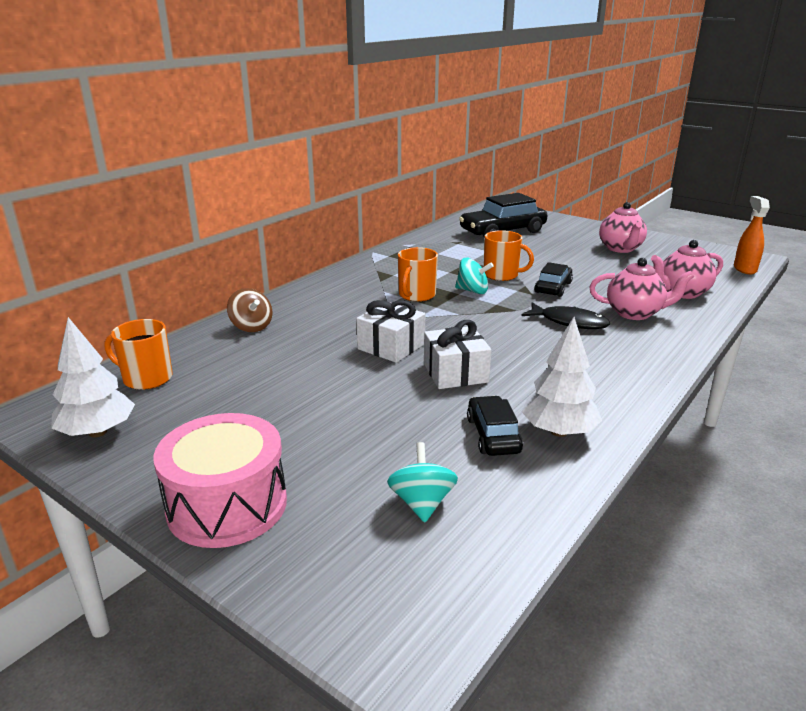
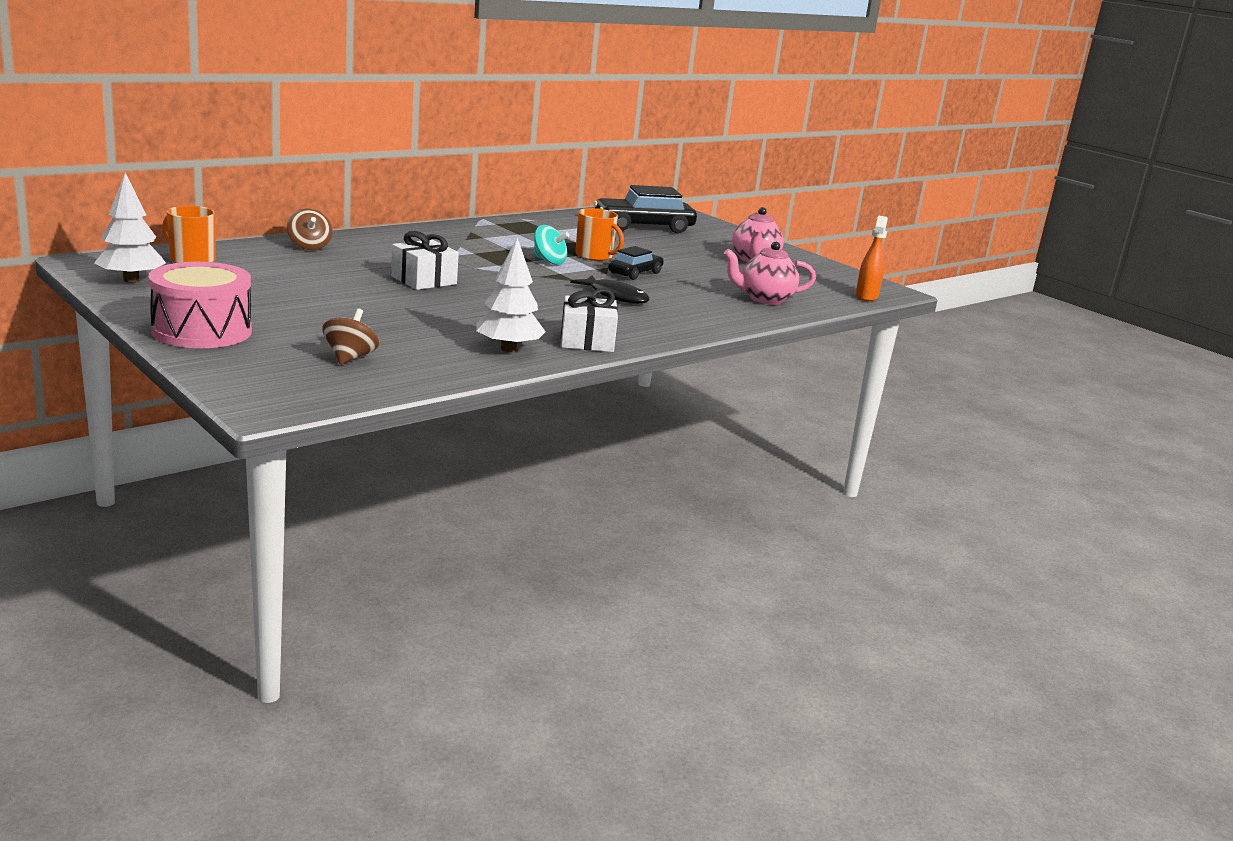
camera: 10 degrees right, 5 degrees down
turquoise spinning top [387,442,458,522] -> brown spinning top [322,308,379,365]
orange mug [398,247,438,302] -> none
white gift [424,320,492,389] -> white gift moved to [561,288,618,352]
black car [467,396,523,456] -> none
pink teapot [590,258,694,320] -> none

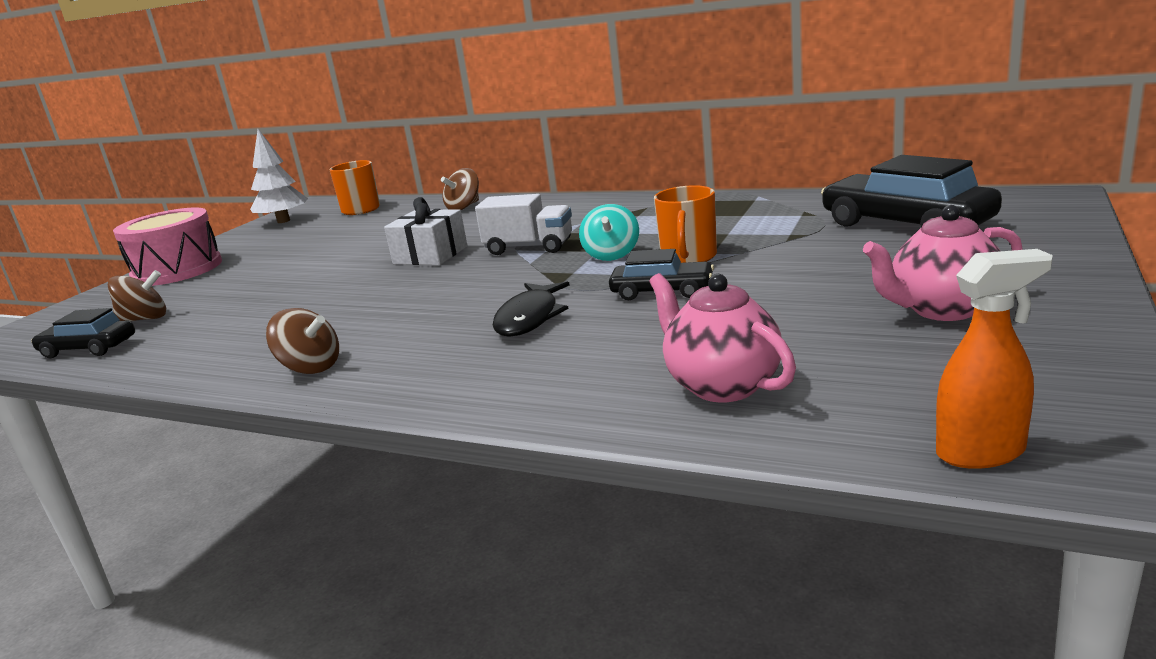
camera: 70 degrees right, 0 degrees up
white tree [476,238,546,352] -> none
white gift [561,288,618,352] -> brown spinning top [266,308,339,374]
none -> black car [31,308,135,358]
none -> white truck [475,194,572,255]

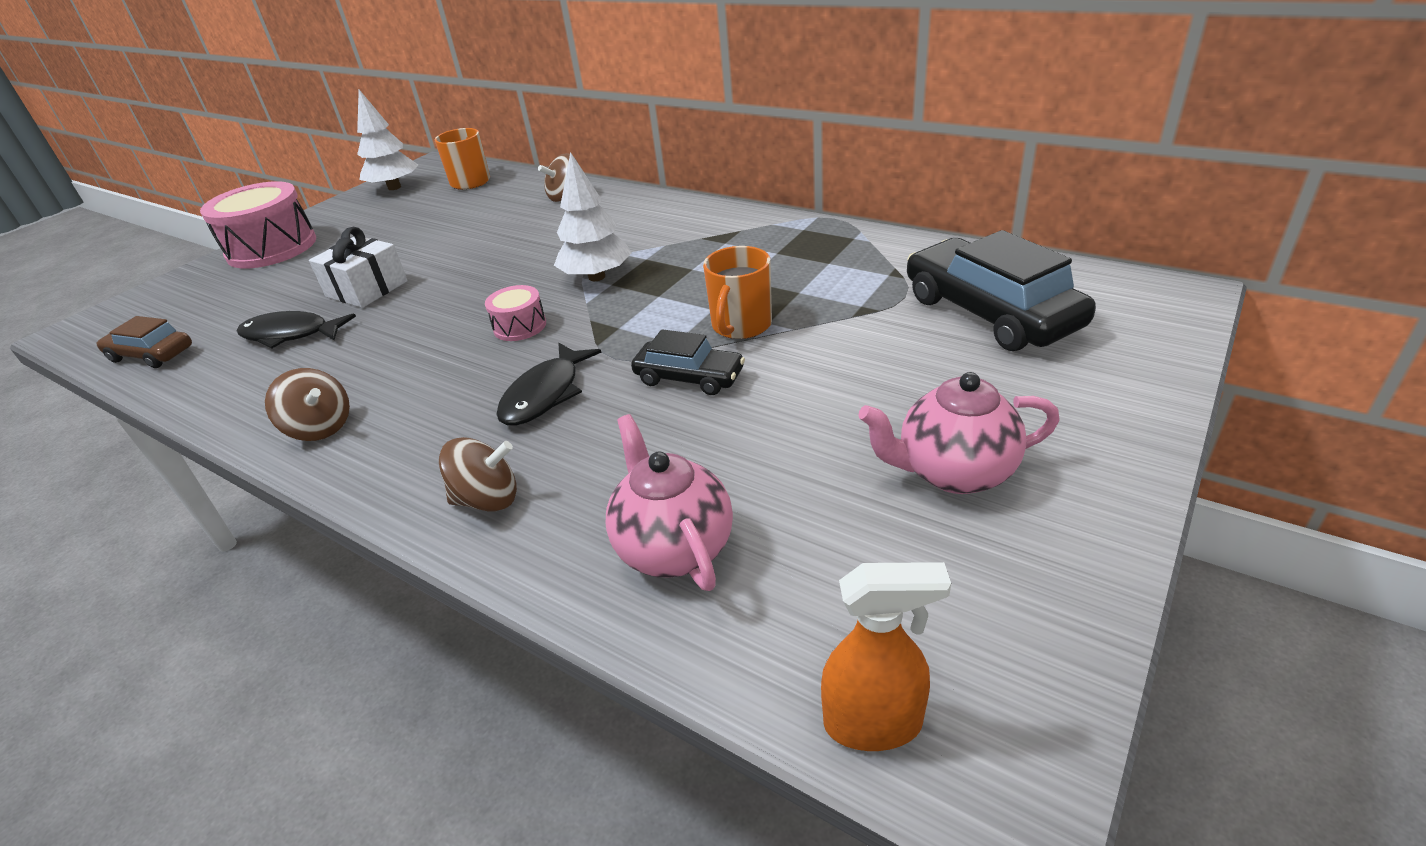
camera: 10 degrees right, 15 degrees up
black car [31,308,135,358] -> brown car [96,316,192,368]
brown spinning top [108,270,166,321] -> brown spinning top moved to [439,437,517,511]
white gift [384,197,468,265] -> white gift moved to [309,227,407,308]
white truck [475,194,572,255] -> white tree [554,152,631,281]
turquoise spinning top [579,204,639,261] -> none
none -> black fish [237,311,356,349]
none -> pink drum [485,285,546,341]

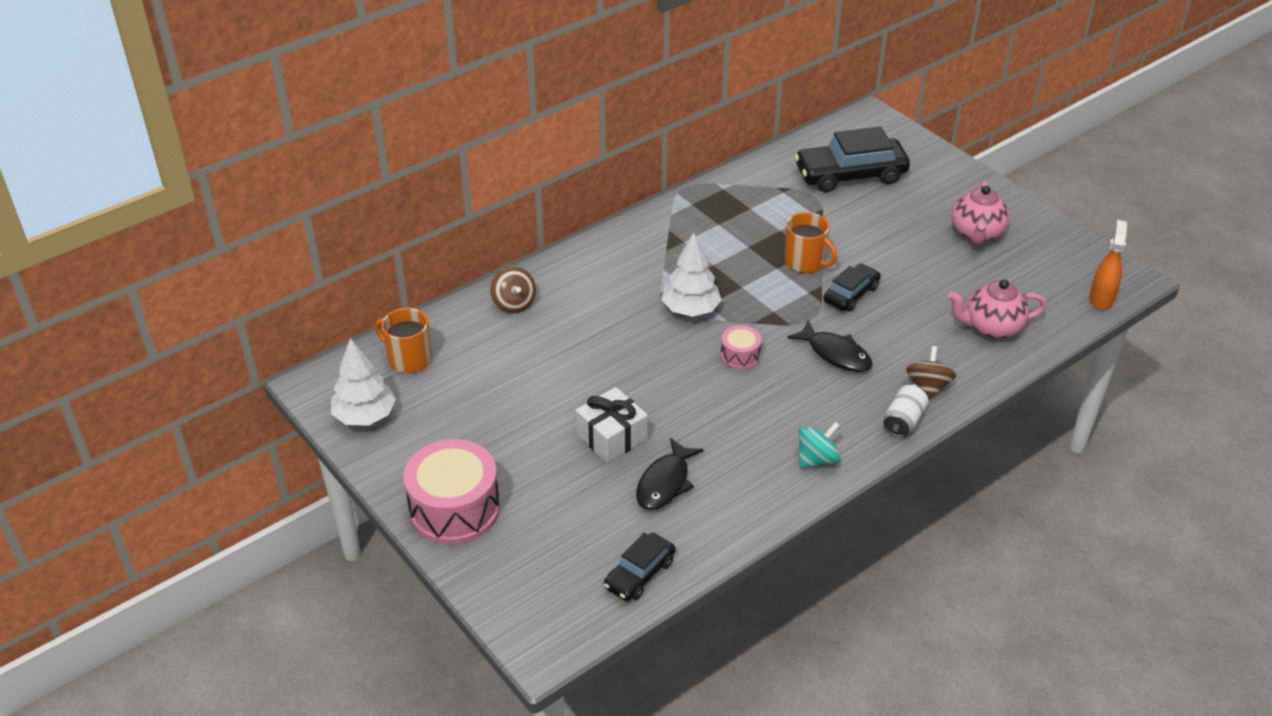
camera: 75 degrees left, 5 degrees up
brown car [96,316,192,368] -> black car [604,533,675,601]
brown spinning top [265,368,350,441] -> turquoise spinning top [798,422,841,468]
none -> white can [883,384,929,437]

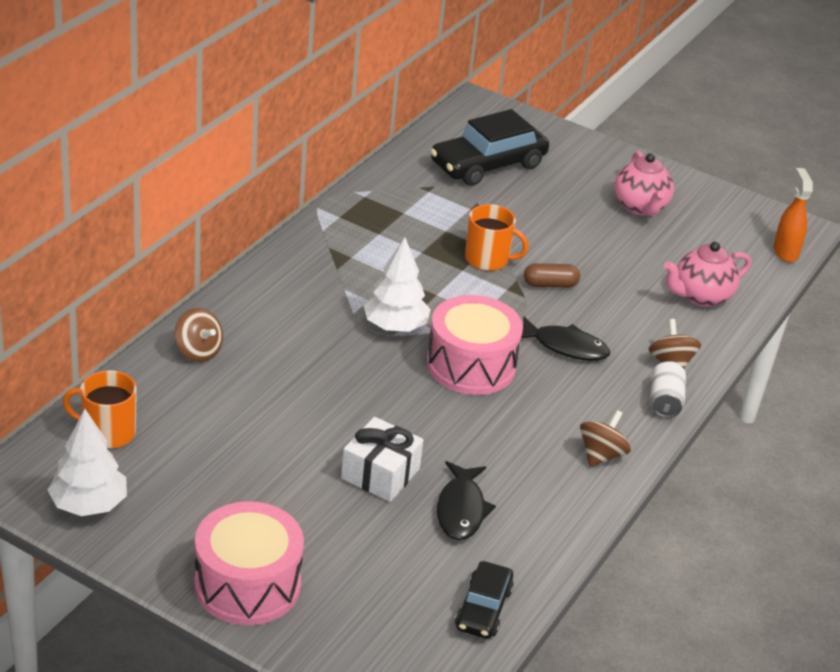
camera: 25 degrees left, 5 degrees down
pink drum [721,325,761,370] -> pink drum [427,295,523,395], size x2.05
turquoise spinning top [798,422,841,468] -> brown spinning top [580,410,631,467]
black car [823,263,881,312] -> brown capsule [524,263,580,288]

